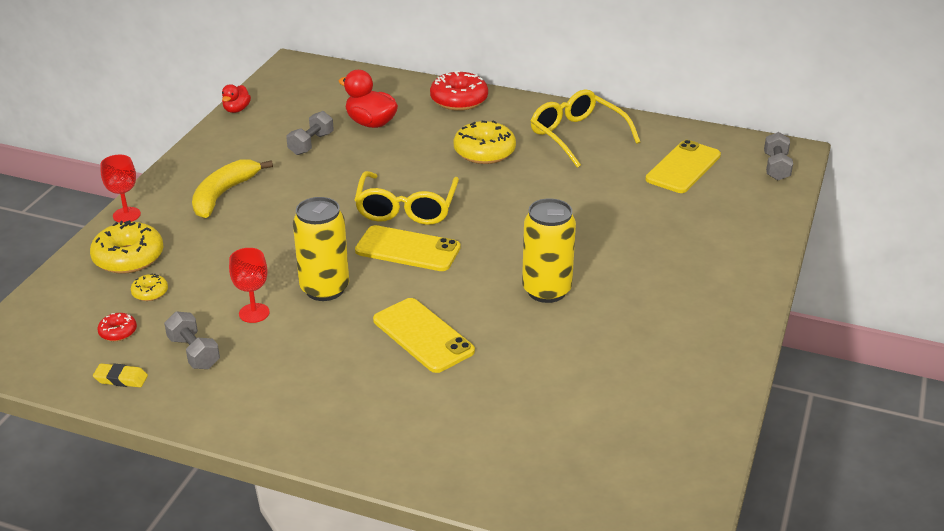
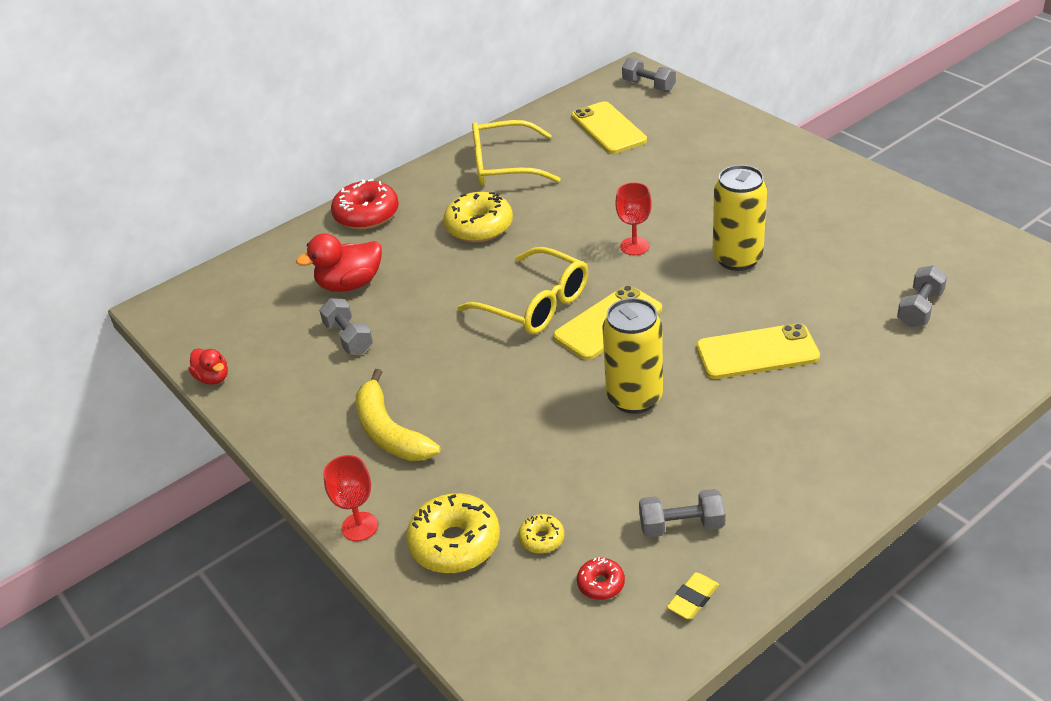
camera: 55 degrees left, 5 degrees up
red goblet [229,248,270,323] -> red goblet moved to [615,182,652,255]
none -> grey dumbbell [897,265,947,327]

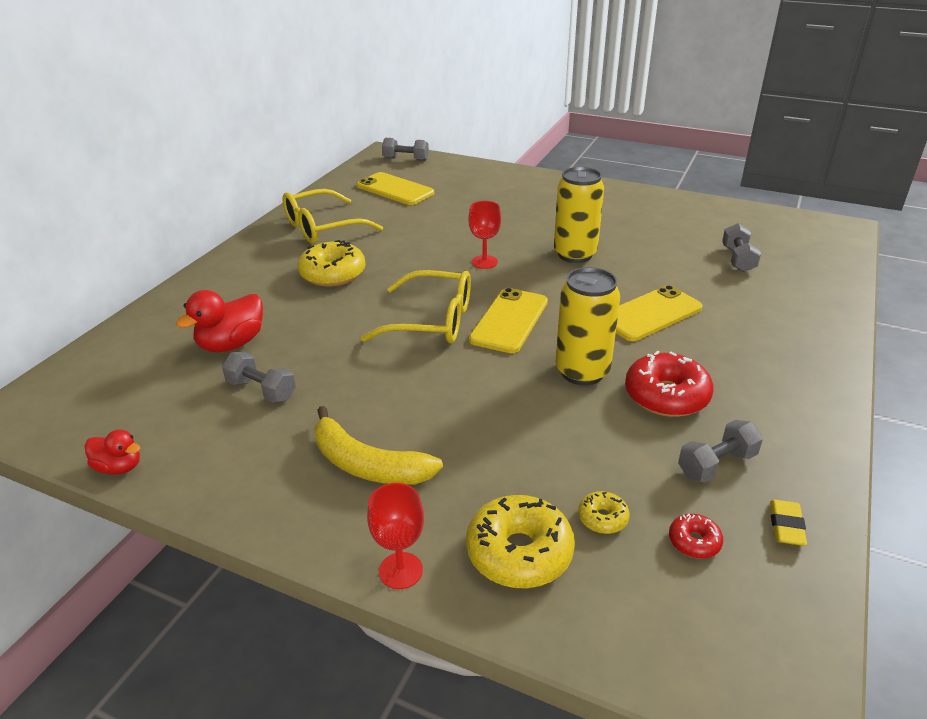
camera: 30 degrees left, 5 degrees down
red donut [331,179,399,230] -> red donut moved to [625,351,714,417]

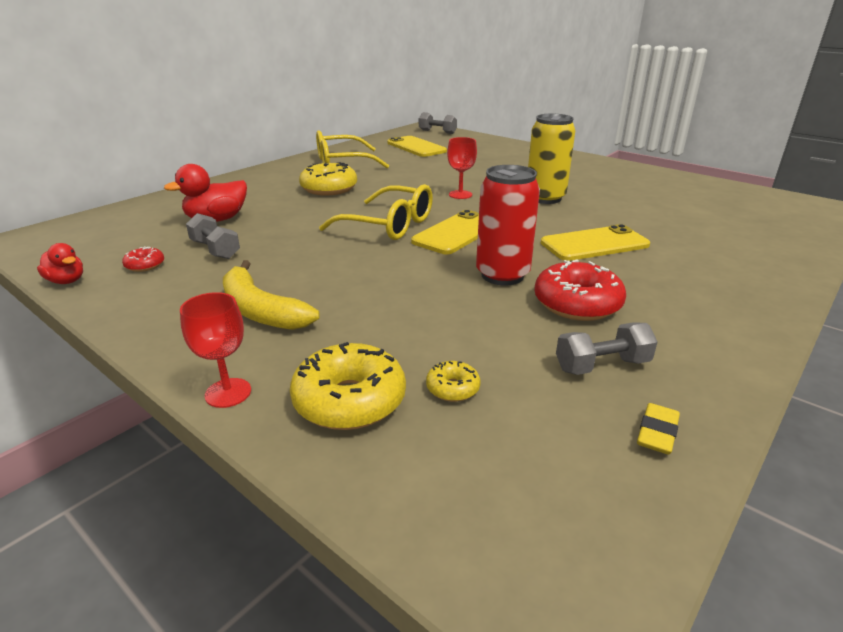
camera: 15 degrees right, 5 degrees down
yellow can [556,267,620,385] -> red can [476,165,540,285]
red donut [669,514,723,559] -> red donut moved to [122,246,164,272]
grey dumbbell [722,223,761,272] -> none

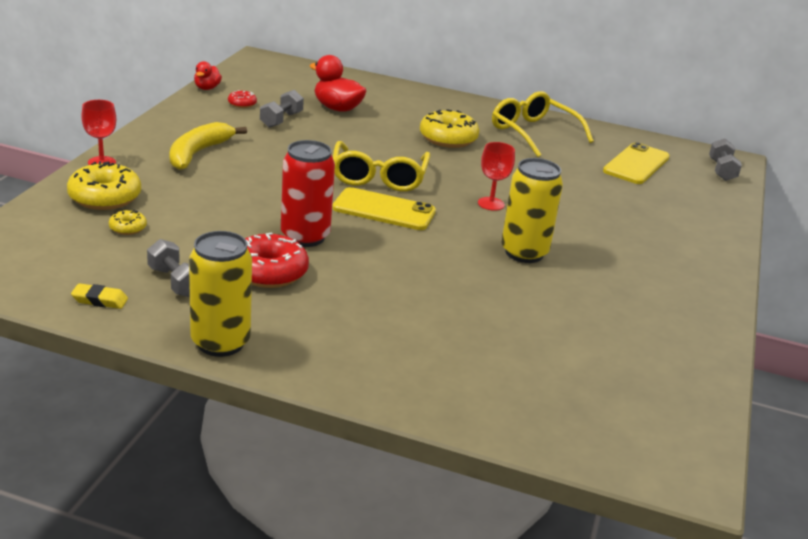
camera: 65 degrees right, 0 degrees up
yellow phone [541,224,650,261] -> none
none -> yellow can [189,231,252,357]

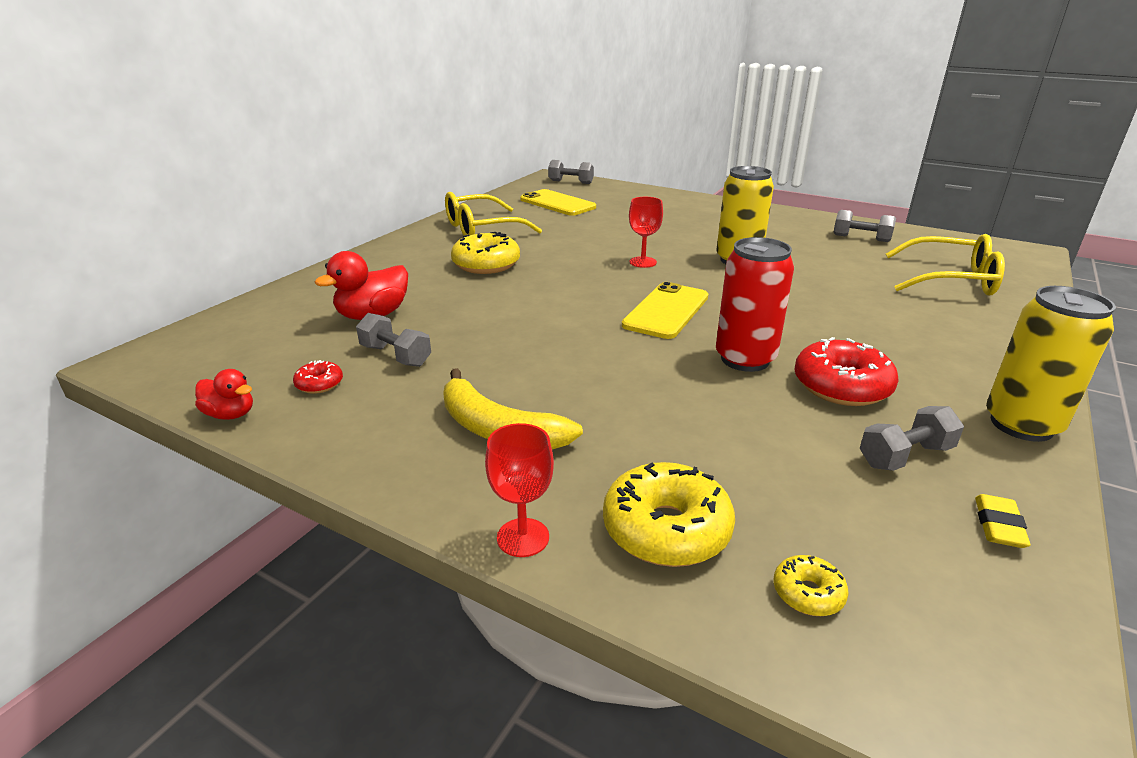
camera: 75 degrees left, 0 degrees up
yellow donut [109,209,147,235] -> yellow donut moved to [773,555,849,616]
yellow glasses [333,141,430,192] -> yellow glasses moved to [886,234,1005,295]
none -> grey dumbbell [834,210,896,242]

